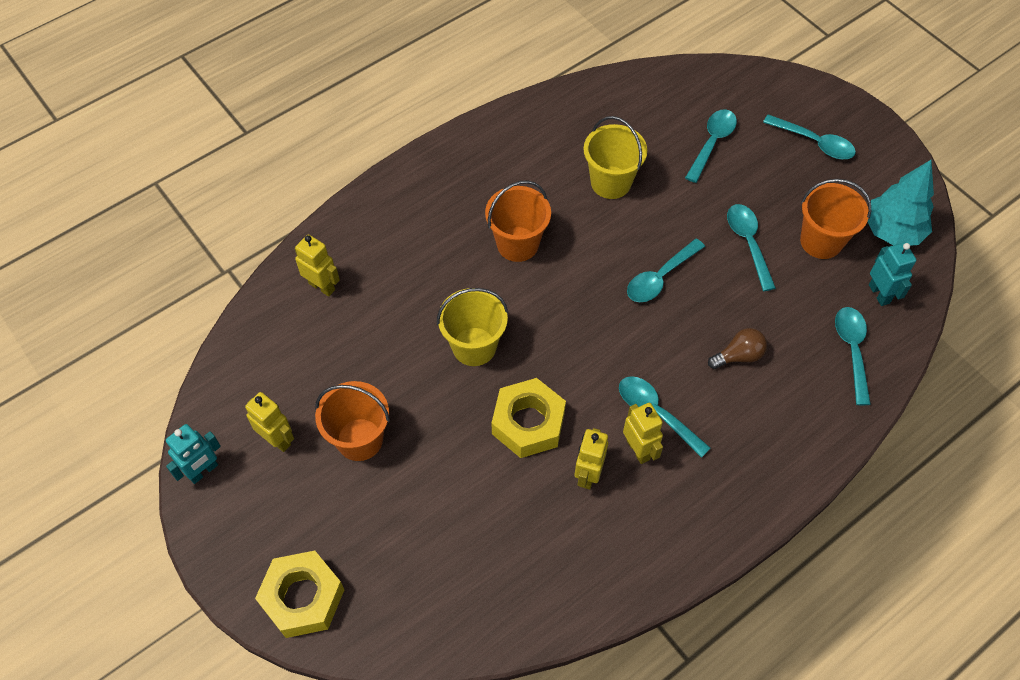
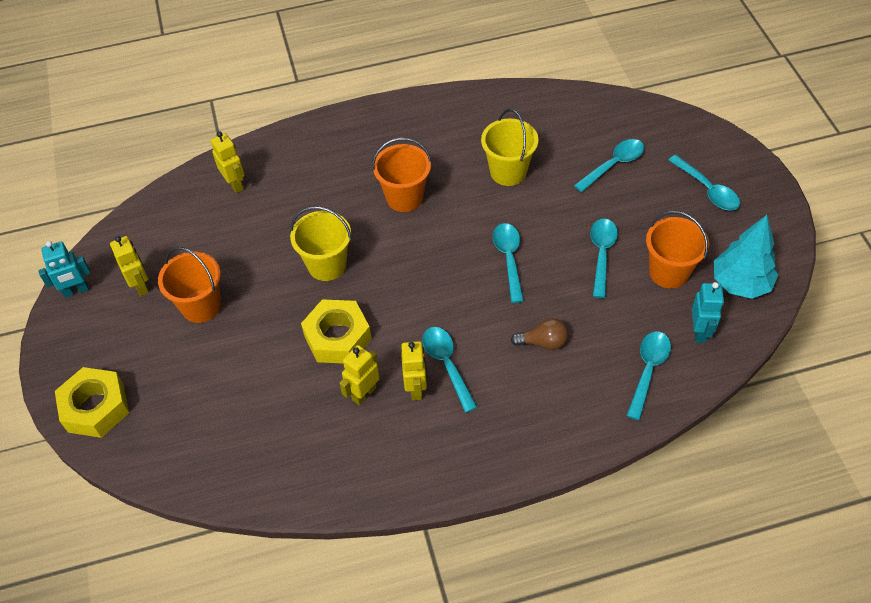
camera: 25 degrees right, 5 degrees down
turquoise spoon [627,239,705,302] -> turquoise spoon turned 105 degrees clockwise [493,223,524,303]

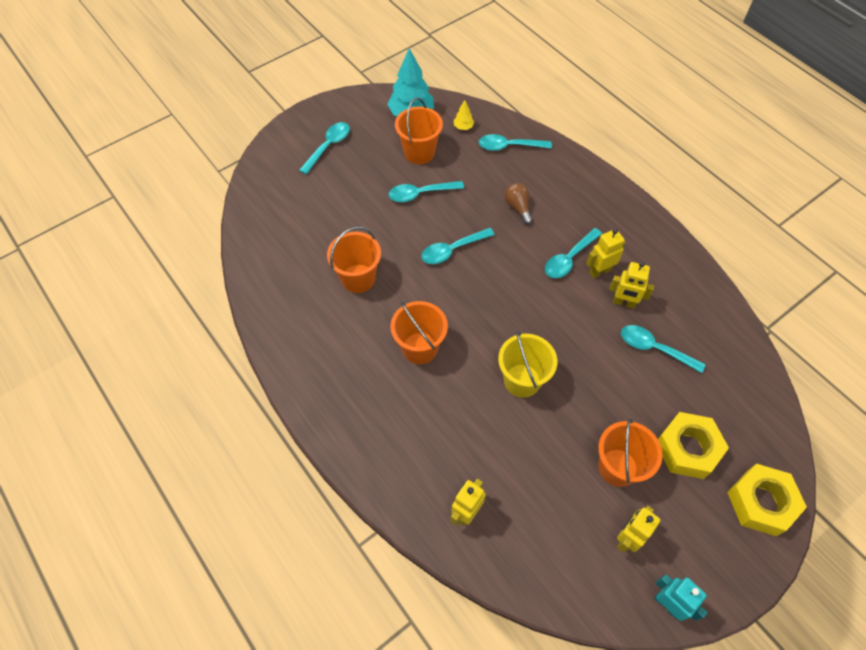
camera: 115 degrees left, 5 degrees up
yellow nut [301,299,372,363] -> yellow nut moved to [658,412,729,479]
yellow bucket [481,109,539,186] -> orange bucket [327,226,381,293]
turquoise spoon [574,139,644,192] -> turquoise spoon moved to [621,325,706,373]
turquoise robot [692,282,724,343] -> yellow tree [453,100,474,130]

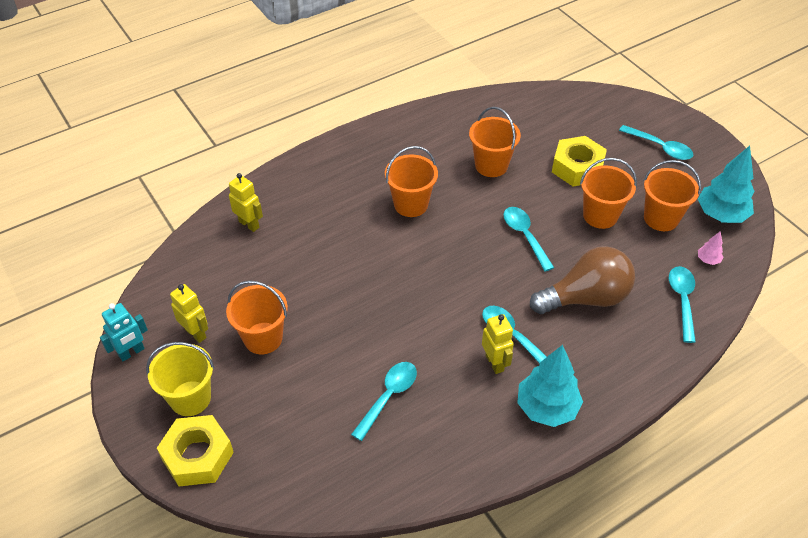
camera: 95 degrees right, 10 degrees down
turquoise spoon [389,181,464,202] -> orange bucket [580,158,637,229]
yellow tree [453,100,474,130] -> pink tree [698,231,723,265]
yellow bucket [498,331,557,398] -> yellow bucket moved to [146,342,214,416]
brown light bulb [504,183,533,225] -> brown light bulb [530,246,635,314], size x2.07
yellow robot [609,262,654,309] -> none
yellow nut [658,412,729,479] -> yellow nut moved to [552,136,607,187]
none -> turquoise tree [517,345,583,427]

